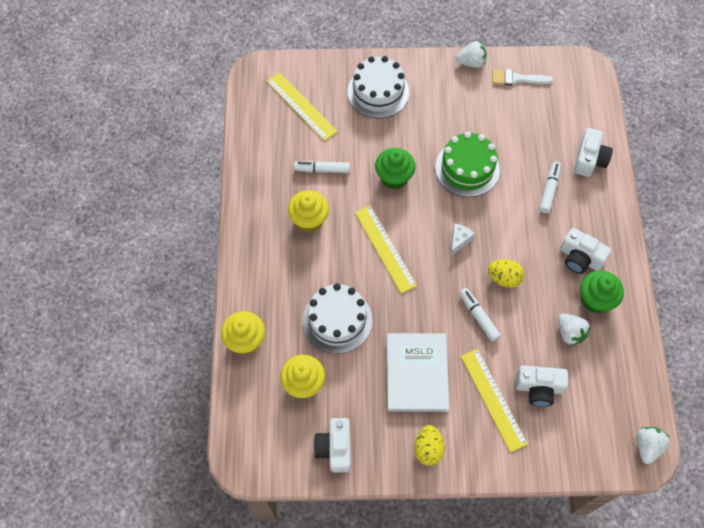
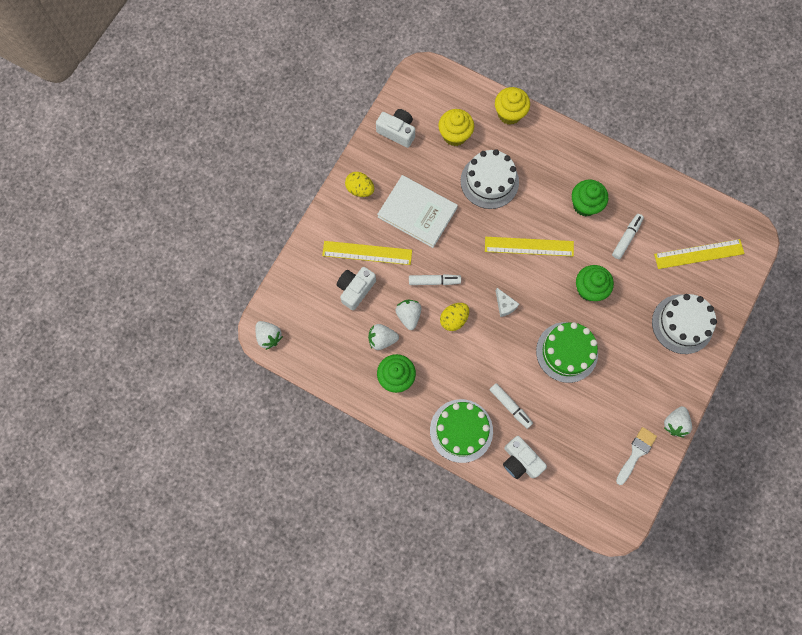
camera: 120 degrees right, 10 degrees up
yellow cupcake [288,190,329,233] -> green cupcake [572,180,608,216]
white camera [560,228,611,274] -> none
none -> white strawberry [395,300,422,330]
none -> green cake [430,399,493,463]

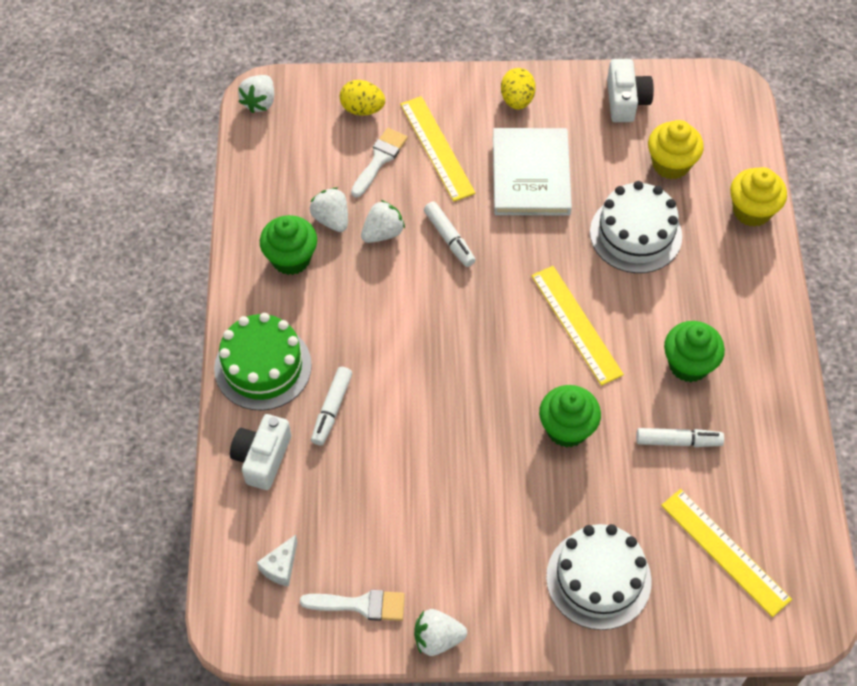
camera: 60 degrees right, 15 degrees down
white camera [337,267,376,310] -> white brush [351,128,408,198]
yellow egg [440,303,469,331] -> yellow egg moved to [340,80,385,116]
white cheese [496,288,519,317] -> white cheese moved to [257,535,297,587]
green cake [536,322,598,383] -> none

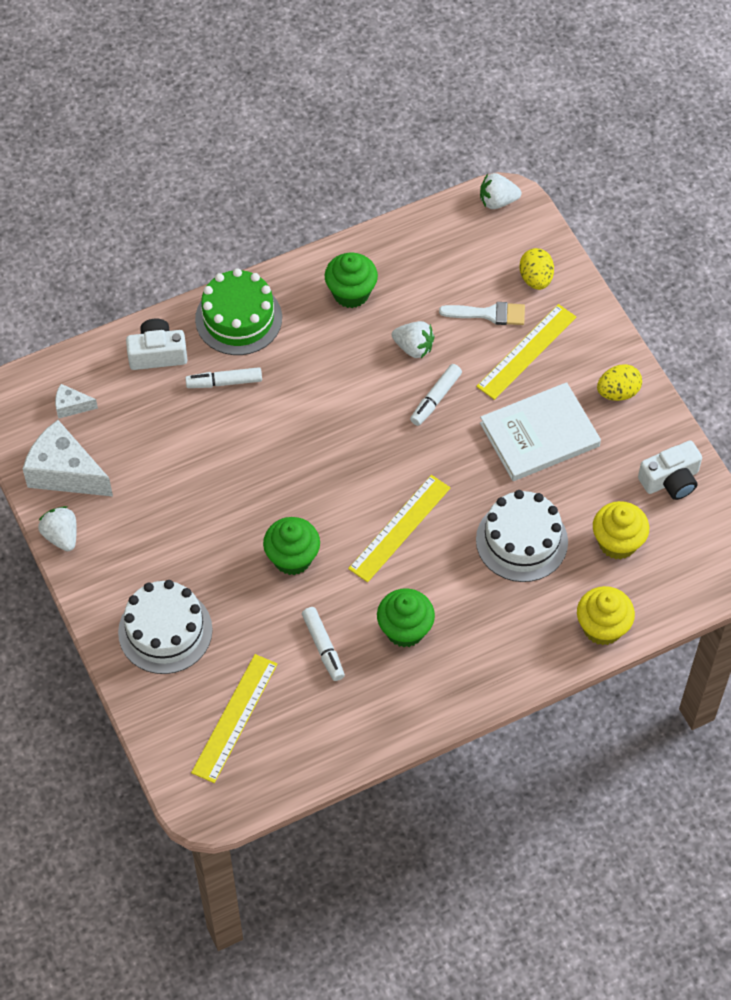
camera: 65 degrees right, 0 degrees up
white brush [300,590,405,621] -> white cheese [23,420,113,497]
white strawberry [309,187,348,232] -> none

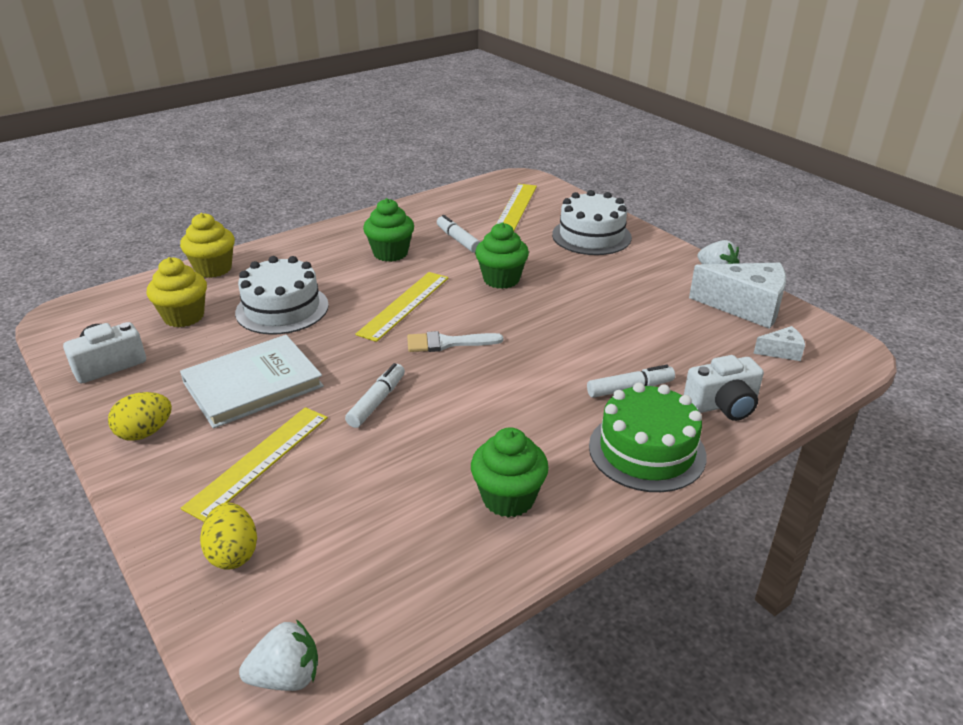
camera: 170 degrees right, 25 degrees down
white strawberry [392,321,435,358] -> none
white brush [439,302,525,325] -> white brush moved to [407,331,503,352]

